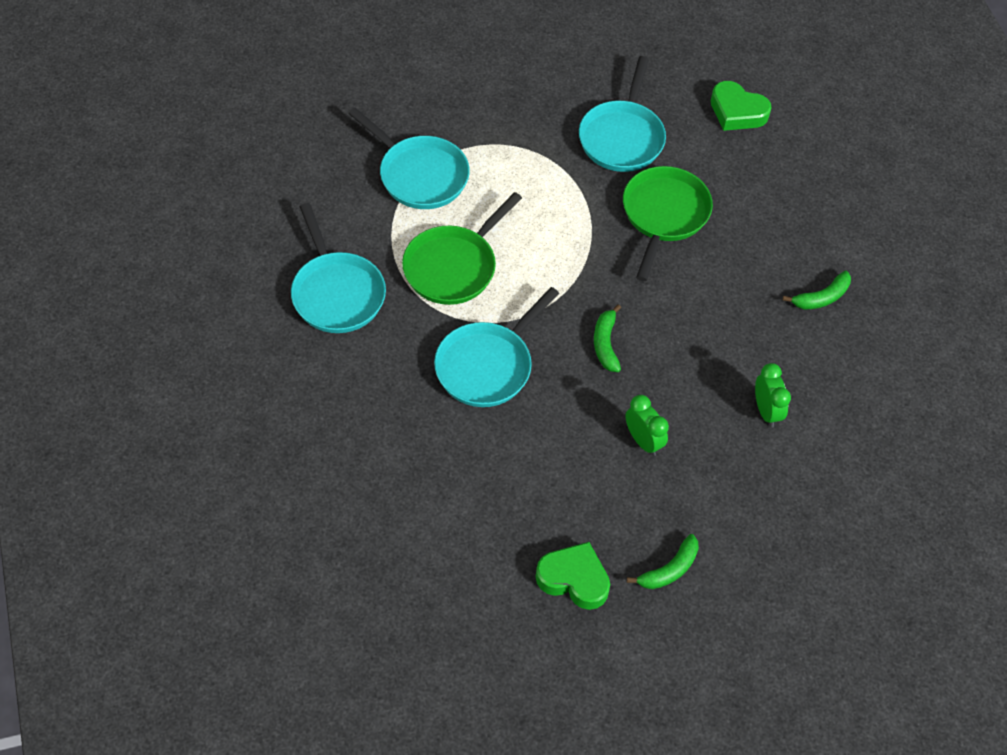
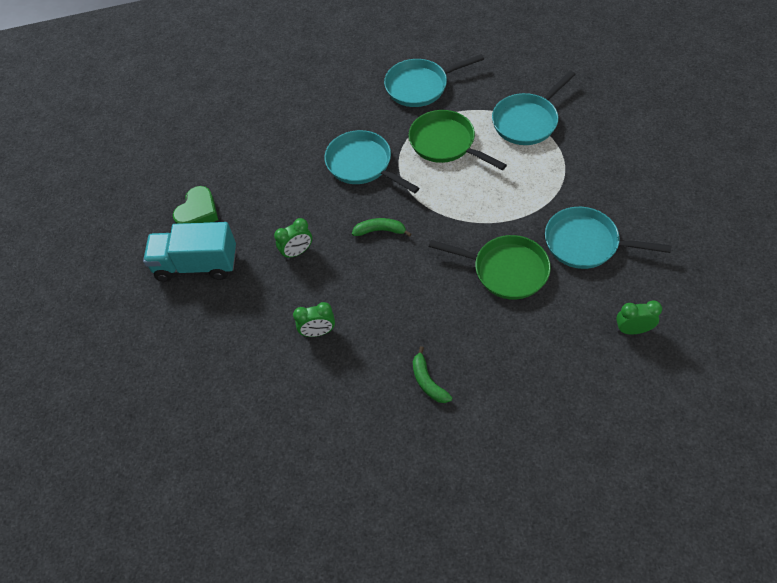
camera: 100 degrees right, 0 degrees up
green banana [627,534,699,589] -> turquoise truck [143,222,236,282]
green heart [711,81,771,131] -> green clock [616,301,662,334]

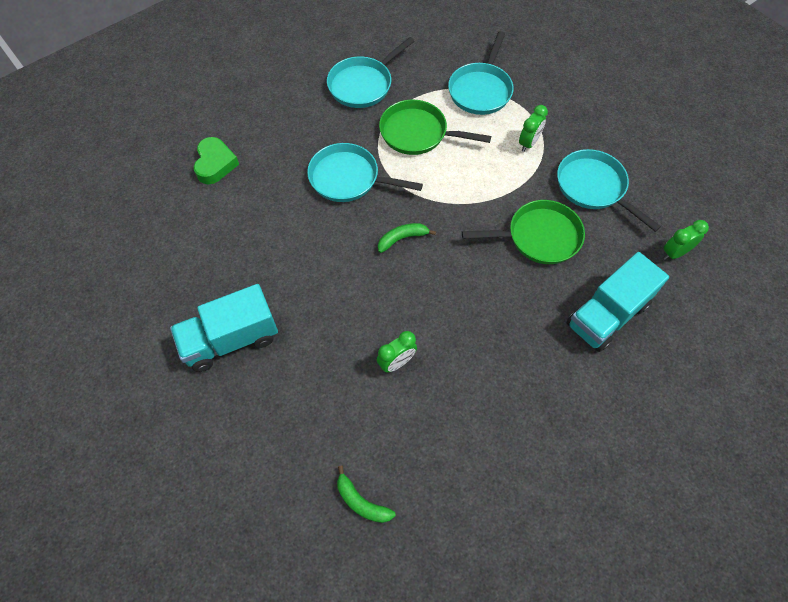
camera: 30 degrees left, 5 degrees up
green heart [173,186,218,224] -> green heart moved to [194,137,239,184]
green clock [274,218,312,259] -> green clock moved to [519,105,548,152]
green banana [413,346,452,403] -> green banana moved to [337,466,396,523]
turquoise pan [545,207,672,269] -> turquoise pan turned 60 degrees clockwise [557,149,661,232]
none -> turquoise truck [566,252,669,352]

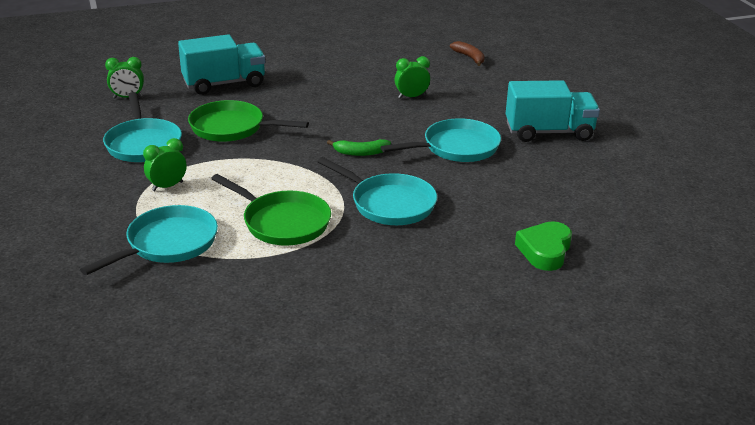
camera: 160 degrees left, 30 degrees down
turquoise pan [327,37,415,108] -> turquoise pan moved to [381,118,501,162]
green banana [337,466,396,523] -> brown banana [450,41,485,66]

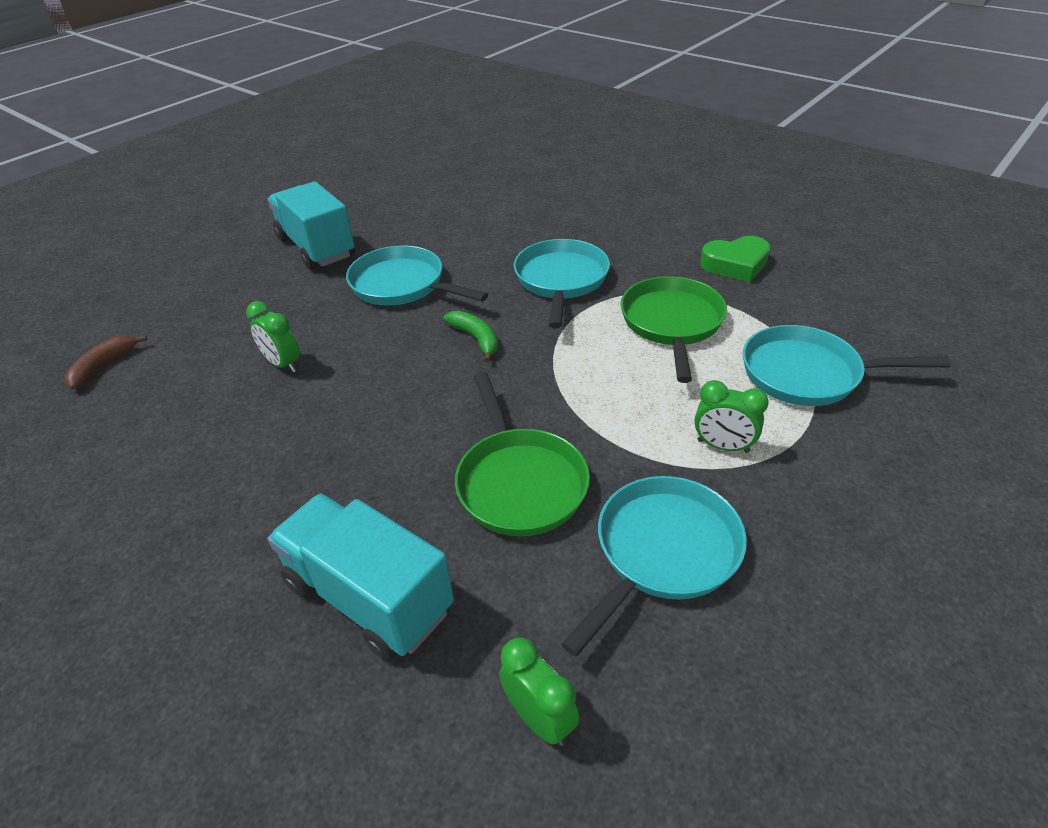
camera: 120 degrees left, 10 degrees up
green heart [515,221,572,271] -> green heart moved to [700,236,771,282]

